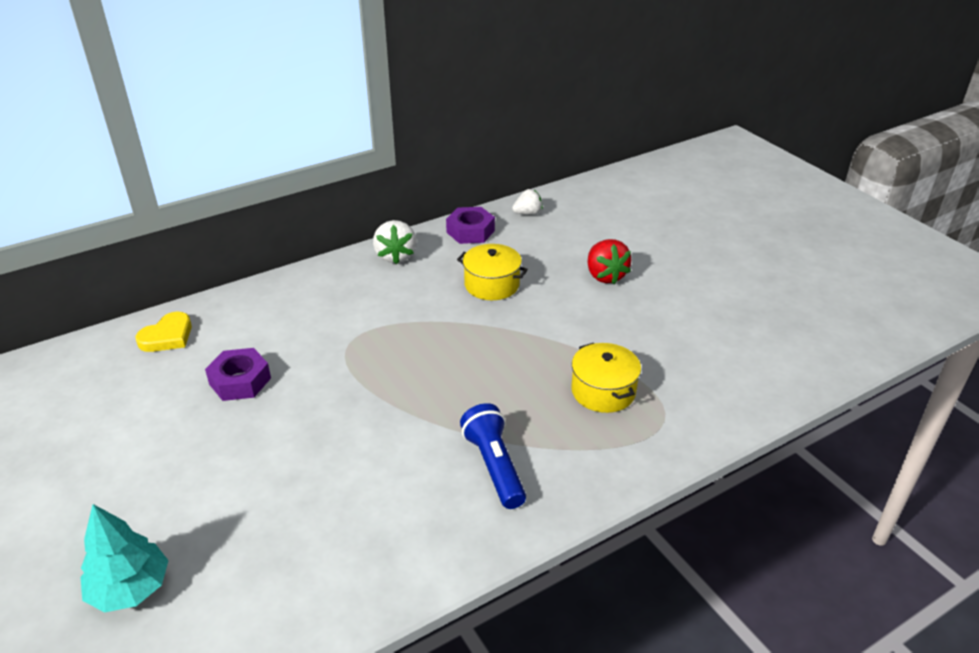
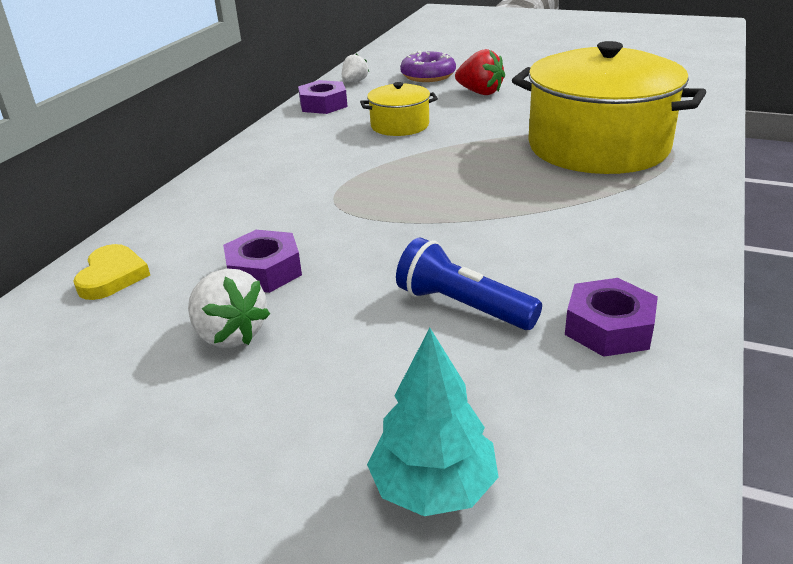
camera: 35 degrees left, 5 degrees down
white strawberry [373,220,417,264] -> white strawberry moved to [188,268,270,348]
blue flashlight [460,403,526,509] -> blue flashlight moved to [396,237,542,330]
yellow pot [571,343,641,413] -> yellow pot [512,41,706,174], size x2.14
none -> purple donut [400,51,456,82]
none -> purple nut [565,278,658,357]

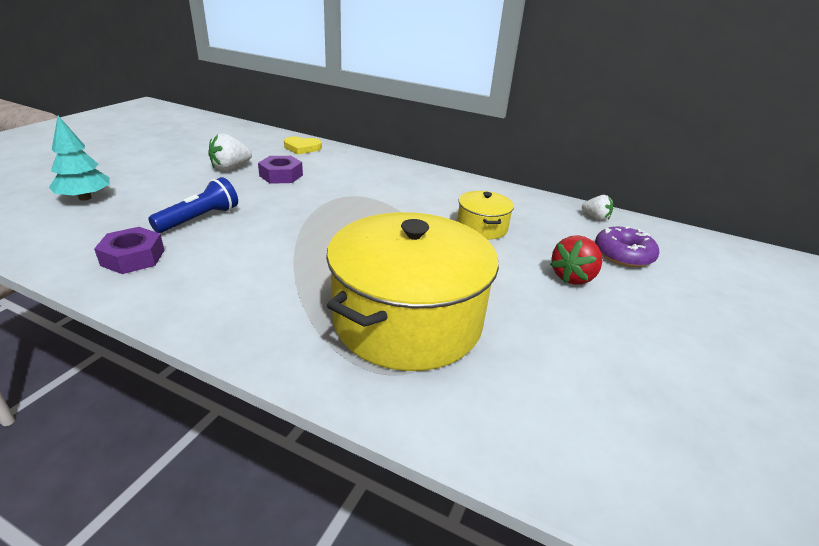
camera: 90 degrees right, 0 degrees up
purple nut [298,80,347,114] -> none

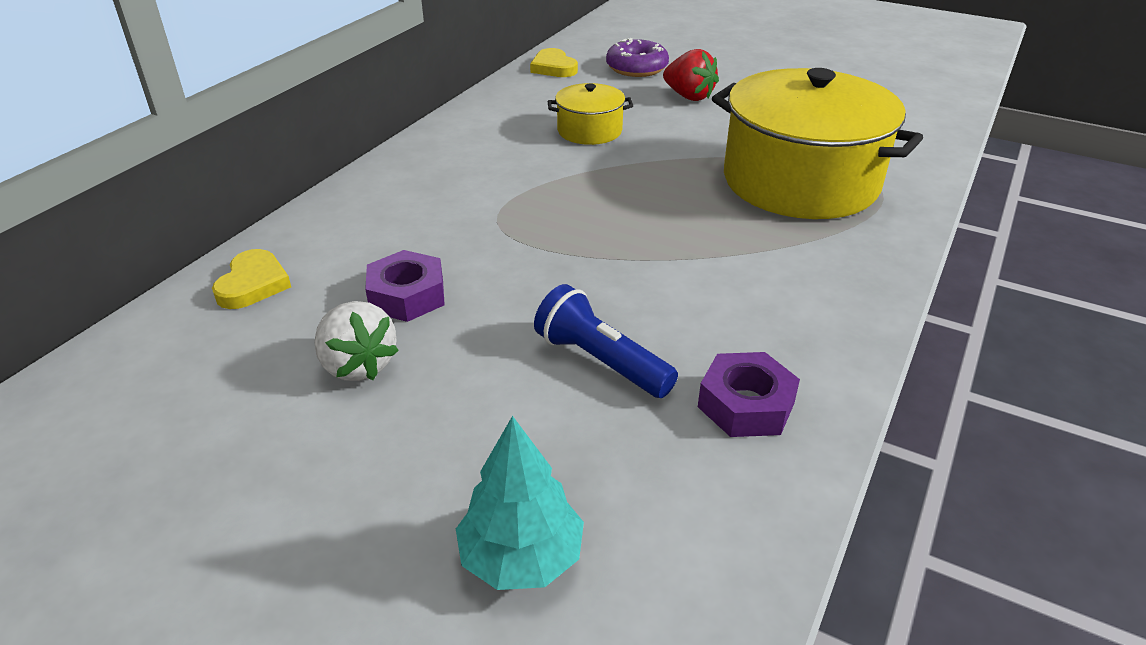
camera: 85 degrees left, 5 degrees up
white strawberry [582,195,613,221] -> yellow heart [530,48,578,77]

